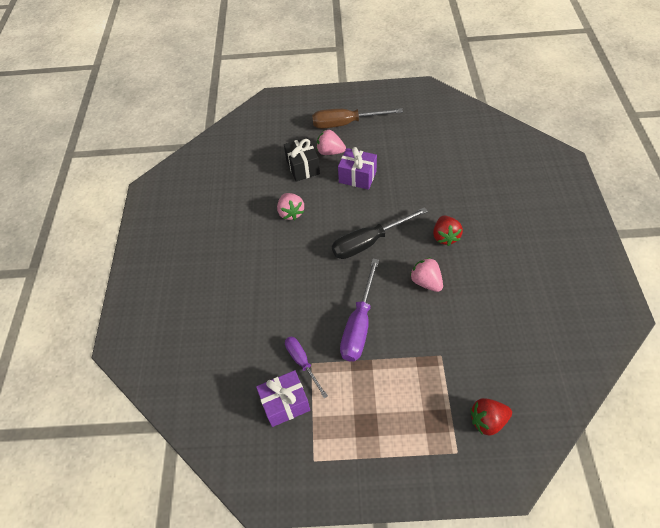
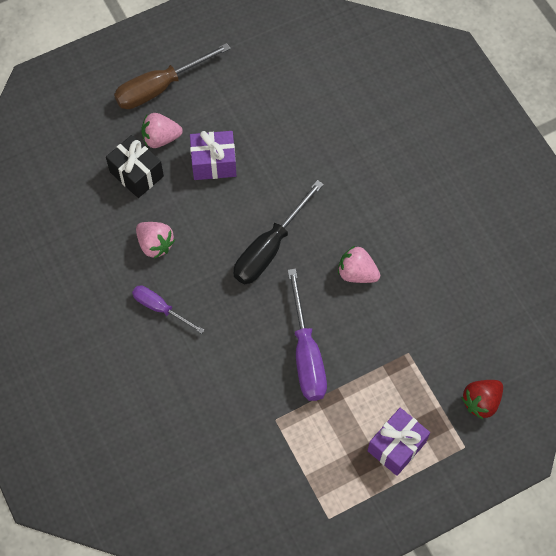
camera: 30 degrees left, 10 degrees up
purple gift [256,370,310,427] -> purple gift moved to [367,408,430,476]
purple screwdriver [285,337,328,398] -> purple screwdriver moved to [132,285,204,334]
red strawberry [433,216,463,246] -> none

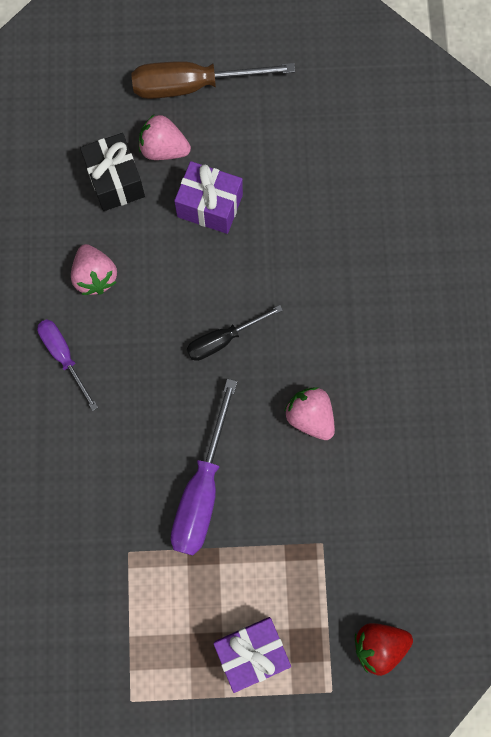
camera: 25 degrees right, 10 degrees up
black screwdriver [233,180,324,284] -> black screwdriver [187,305,283,361], size x0.60

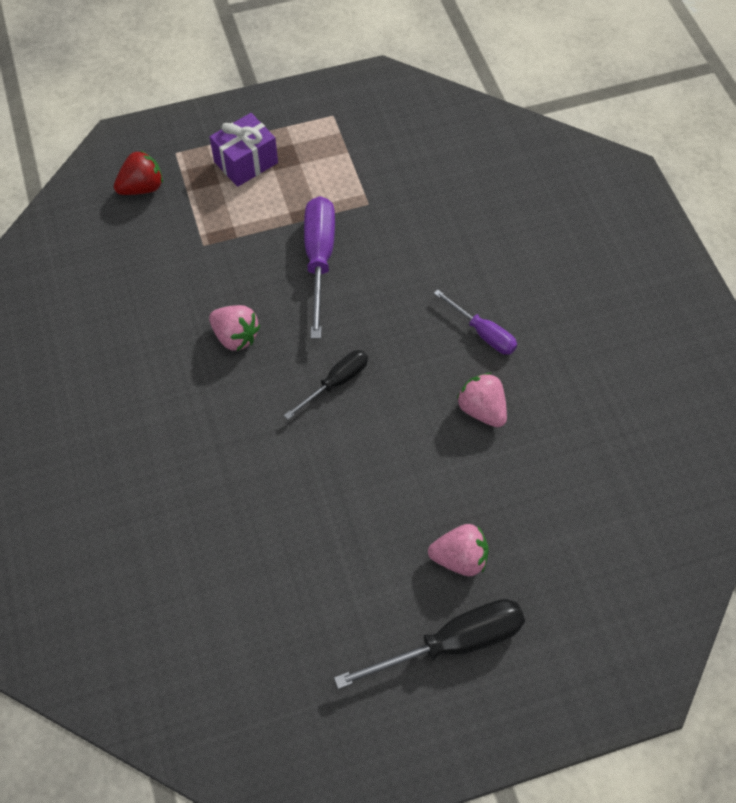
camera: 165 degrees right, 15 degrees down
black gift [80,133,145,211] -> none
brown screwdriver [132,61,295,99] -> black screwdriver [334,599,525,689]
purple gift [174,161,243,234] -> none

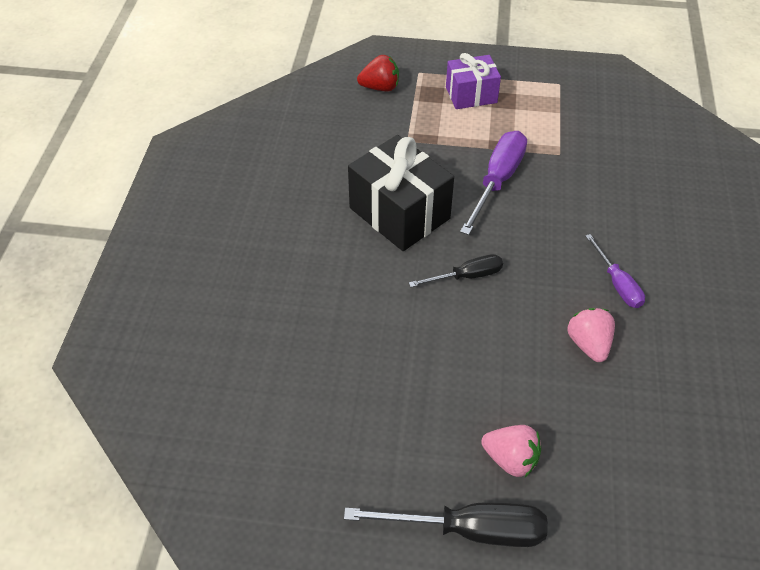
camera: 25 degrees right, 10 degrees down
pink strawberry [209,305,260,351] -> black gift [348,135,454,251]

